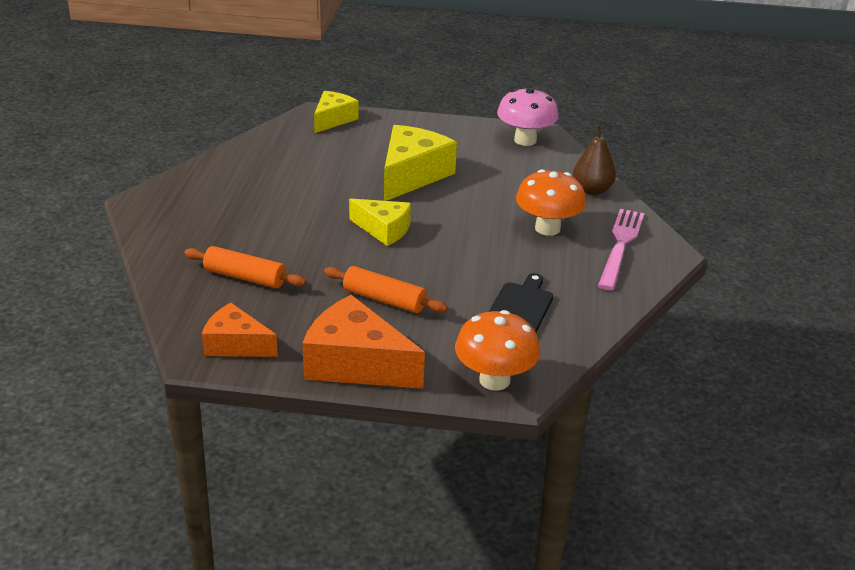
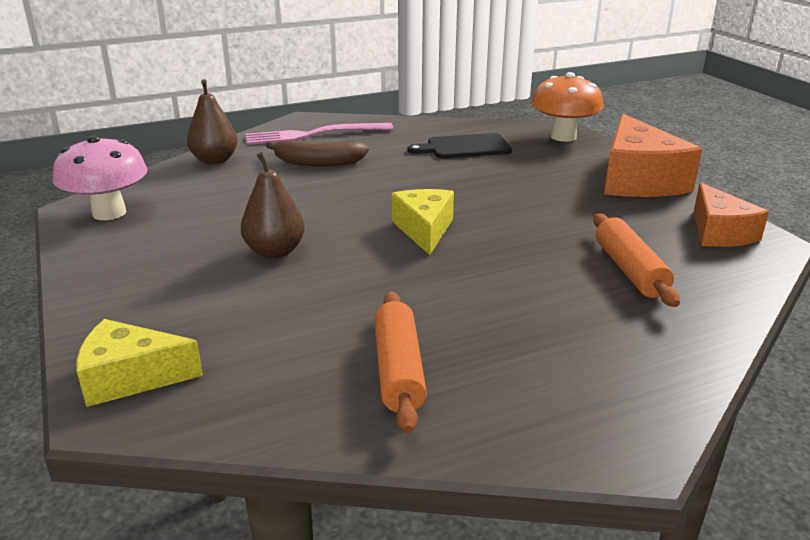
camera: 120 degrees left, 5 degrees down
orange rolling pin [324,266,448,313] -> orange rolling pin moved to [374,292,427,433]
yellow cheese [384,125,457,201] -> brown pear [241,152,305,259]
orange mushroom [516,169,586,236] -> brown banana [266,140,369,166]

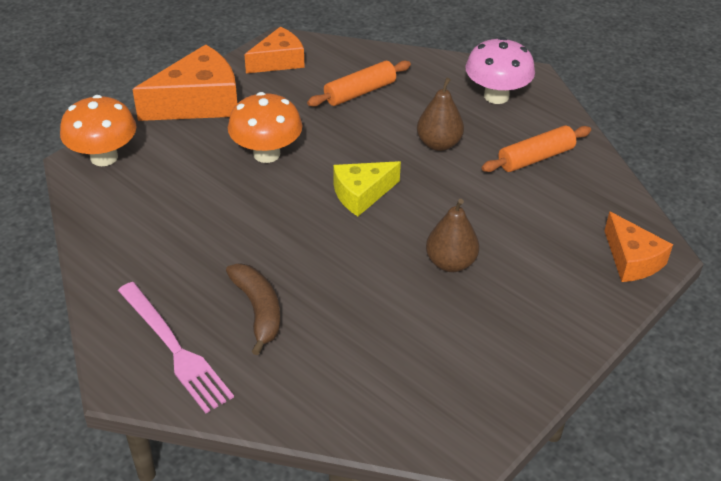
camera: 115 degrees left, 15 degrees up
pink mushroom [53,135,147,220] -> pink mushroom moved to [466,37,535,104]
yellow cheese [76,319,203,407] -> orange cheese [604,211,673,282]
brown pear [187,79,238,165] -> brown pear moved to [417,78,464,151]
black cutting board [408,133,512,158] -> none
none -> orange mushroom [228,92,302,163]

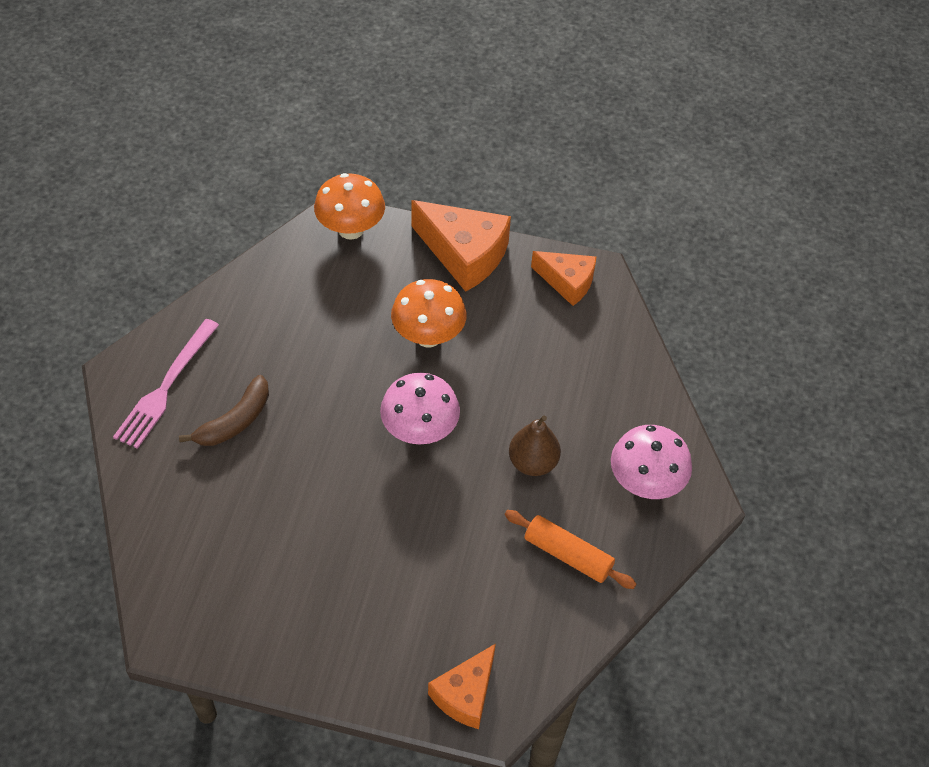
camera: 60 degrees right, 10 degrees up
orange rolling pin [307,60,411,107] -> none
yellow cheese [333,161,401,216] -> pink mushroom [380,373,460,444]
brown pear [426,199,479,272] -> none

